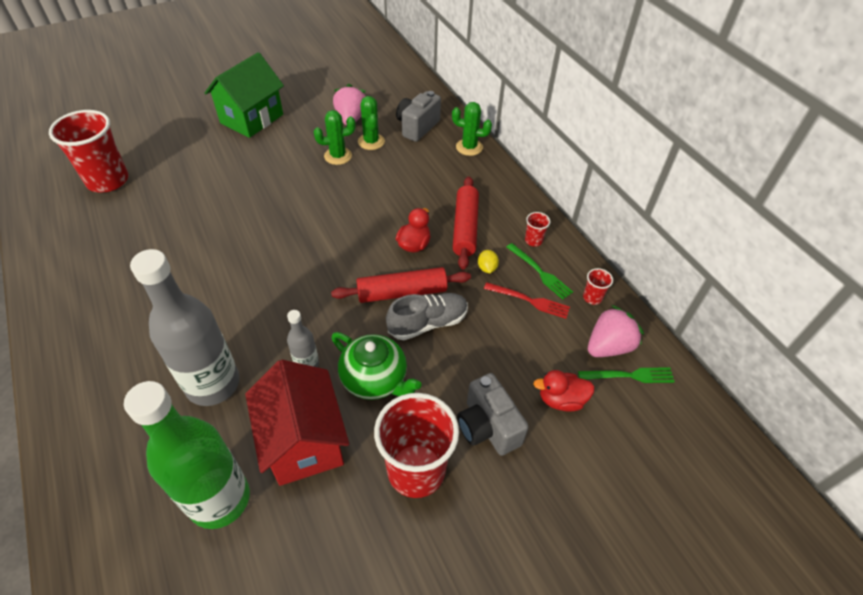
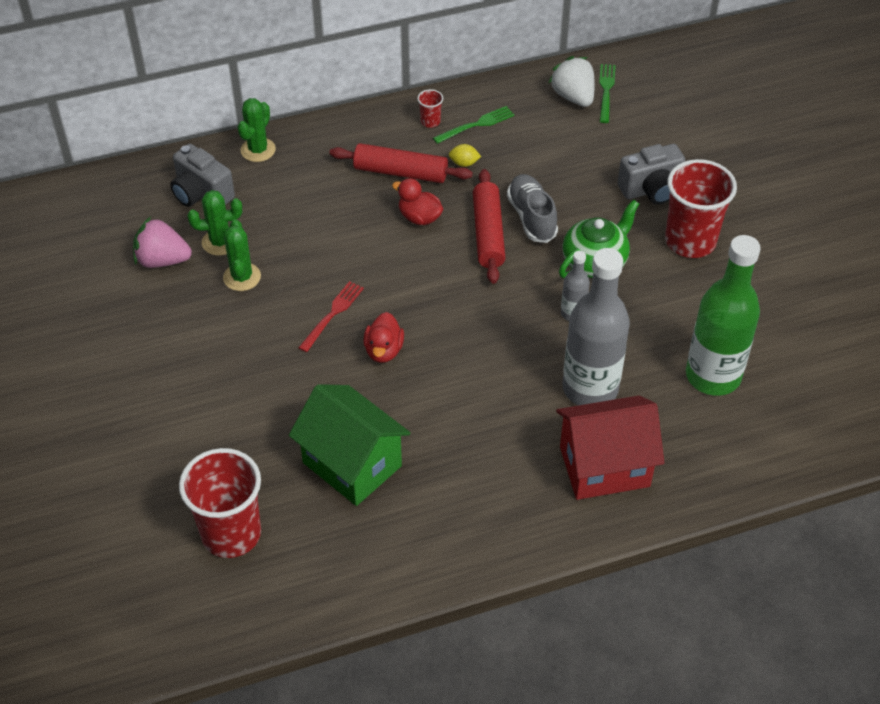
camera: 80 degrees left, 0 degrees up
green house [205,52,284,138] -> green house moved to [289,384,411,506]
red house [245,360,349,486] -> red house moved to [556,395,665,500]
red fork [484,282,570,319] -> red fork moved to [298,281,364,352]
red duck [533,370,595,412] -> red duck moved to [363,312,404,363]
red cup [583,268,613,305] -> none
pink strawberry [588,305,644,357] -> white strawberry [549,56,595,107]

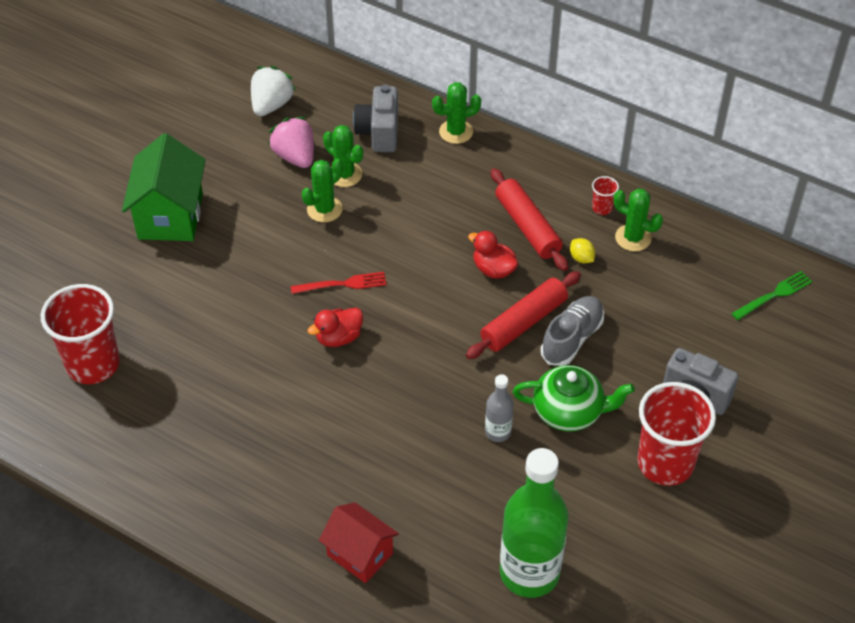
camera: 50 degrees right, 0 degrees up
green house [289,384,411,506] -> green house moved to [122,133,206,241]
red duck [392,178,443,225] -> red duck turned 45 degrees counterclockwise [468,230,518,279]
green fork [433,106,515,144] -> green cactus [614,188,663,251]
white strawberry [549,56,595,107] -> white strawberry moved to [251,66,296,116]
red house [556,395,665,500] -> red house [319,502,399,583], size x0.65
grey bottle [562,248,630,406] -> none

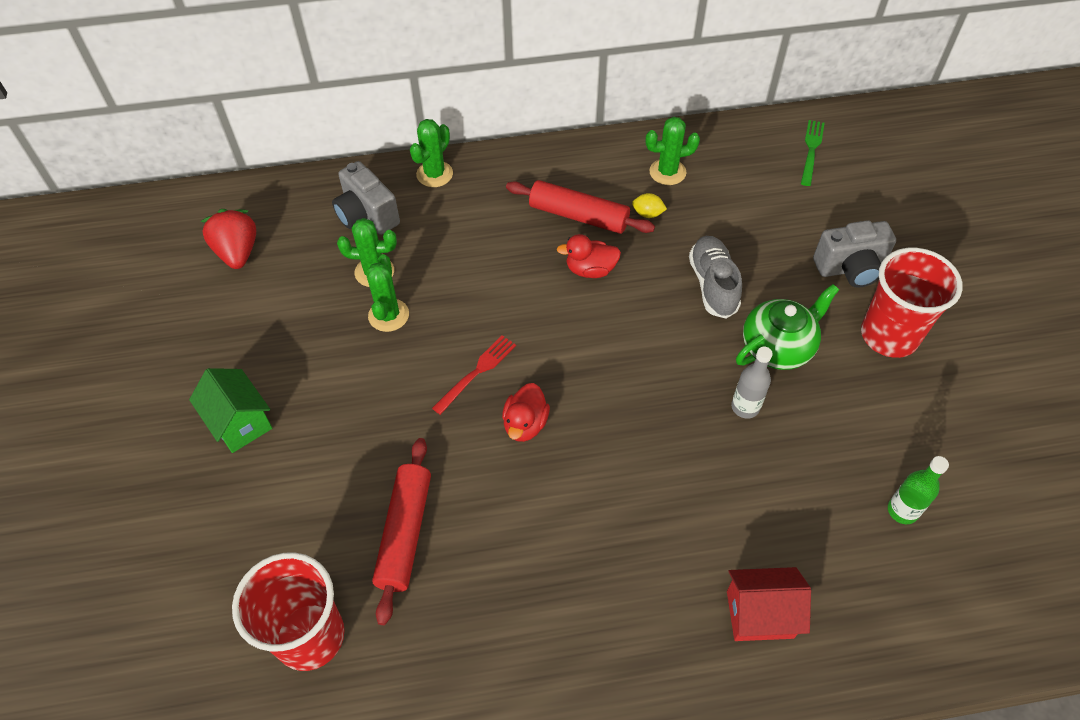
camera: 40 degrees left, 5 degrees up
green house [122,133,206,241] -> green house [189,368,272,453], size x0.65
white strawberry [251,66,296,116] -> red strawberry [200,209,256,269]
pink strawberry [268,117,314,168] -> none
red rolling pin [466,271,581,359] -> red rolling pin moved to [372,438,431,625]
green bottle [500,448,569,598] -> green bottle [888,456,949,524], size x0.47
red cup [592,176,619,215] -> none

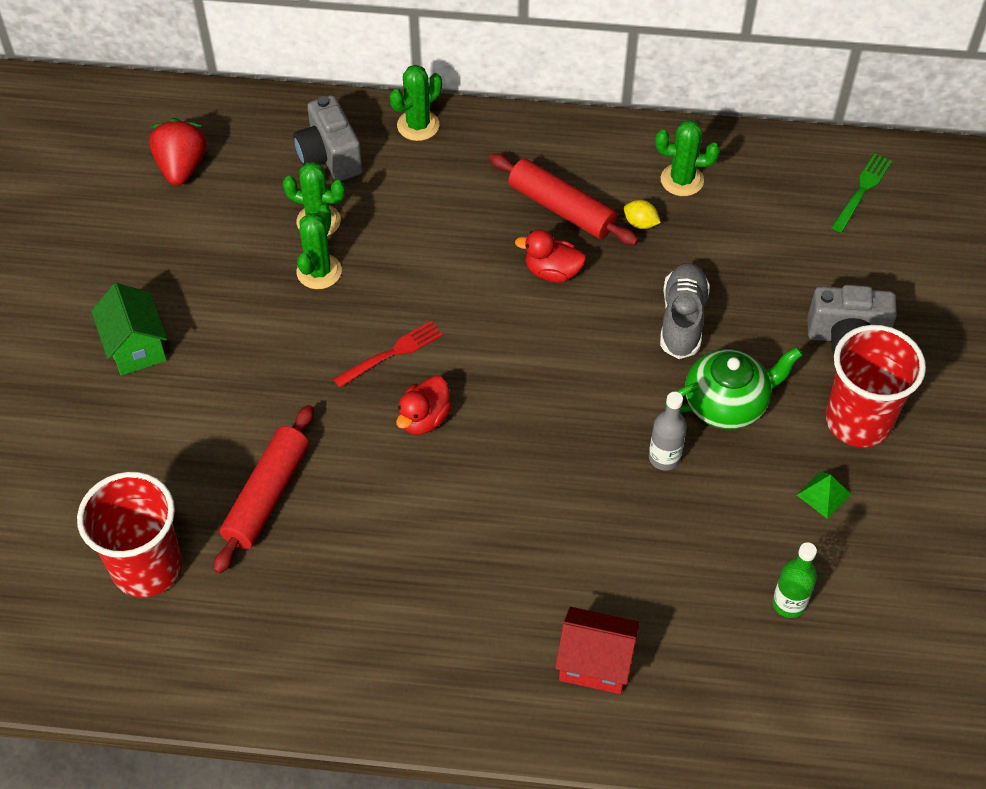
camera: 15 degrees right, 0 degrees up
none -> green pyramid [797,471,851,519]

